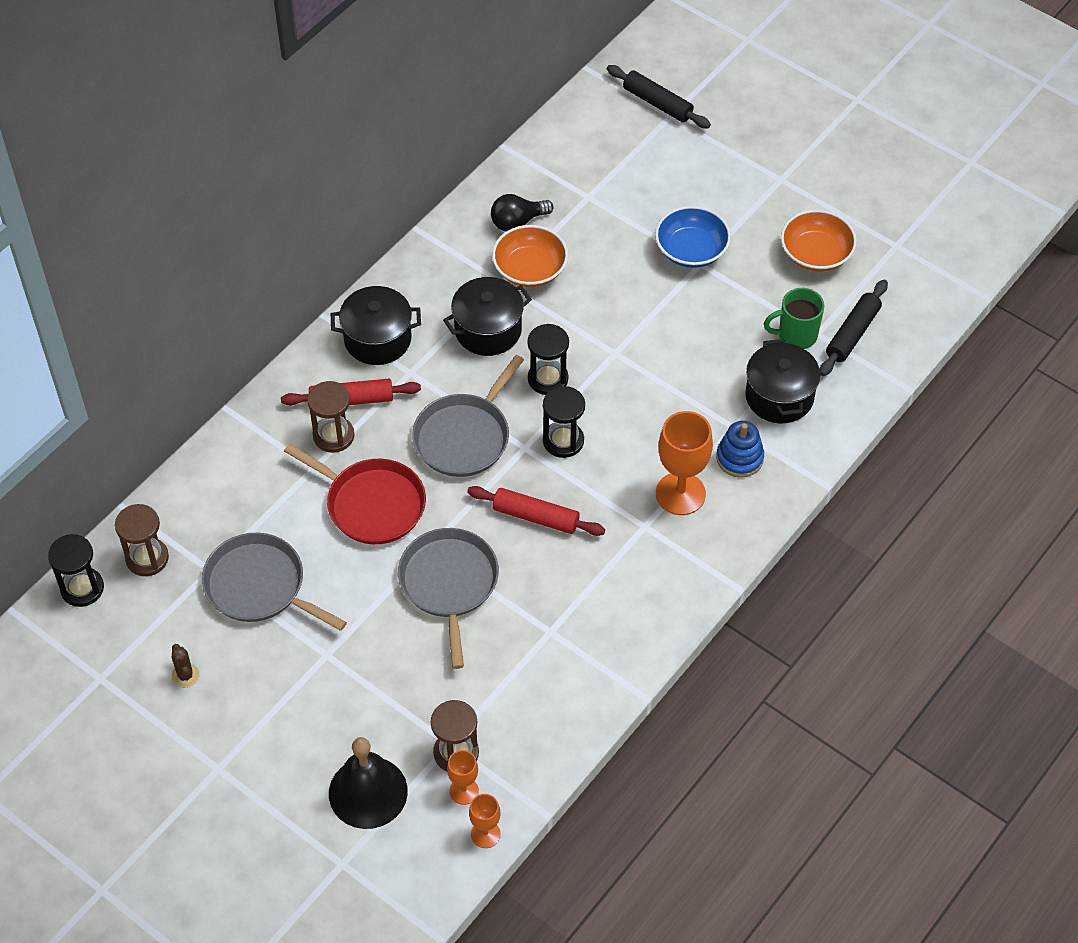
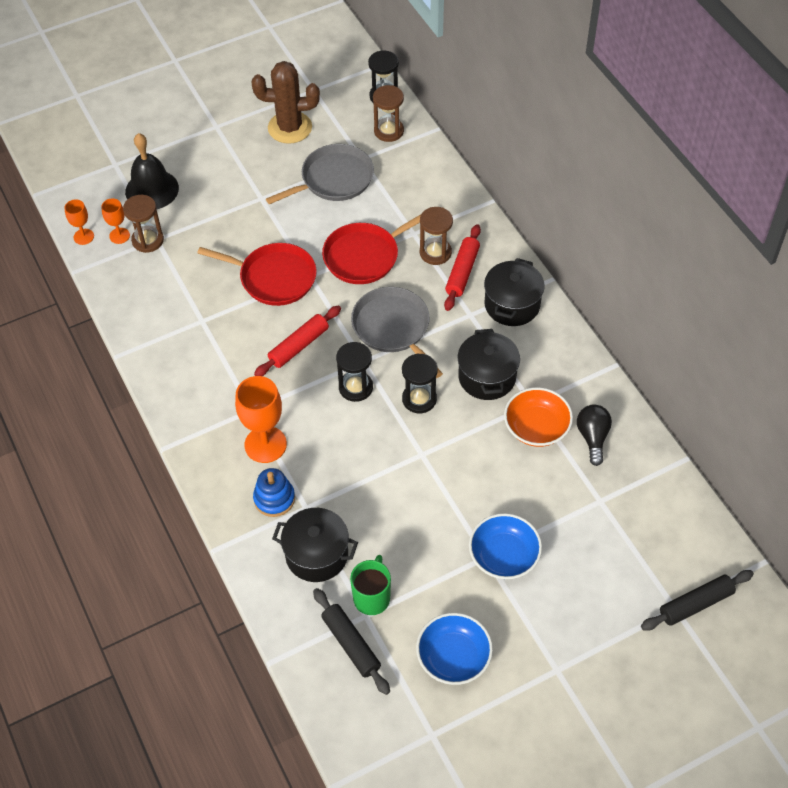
camera: 115 degrees right, 0 degrees up
brown cactus [172,644,200,688] -> brown cactus [252,61,320,144], size x2.36
grey pan [398,528,499,669] -> red pan [198,243,317,306]
orange bowl [781,210,857,272] -> blue bowl [416,613,493,685]

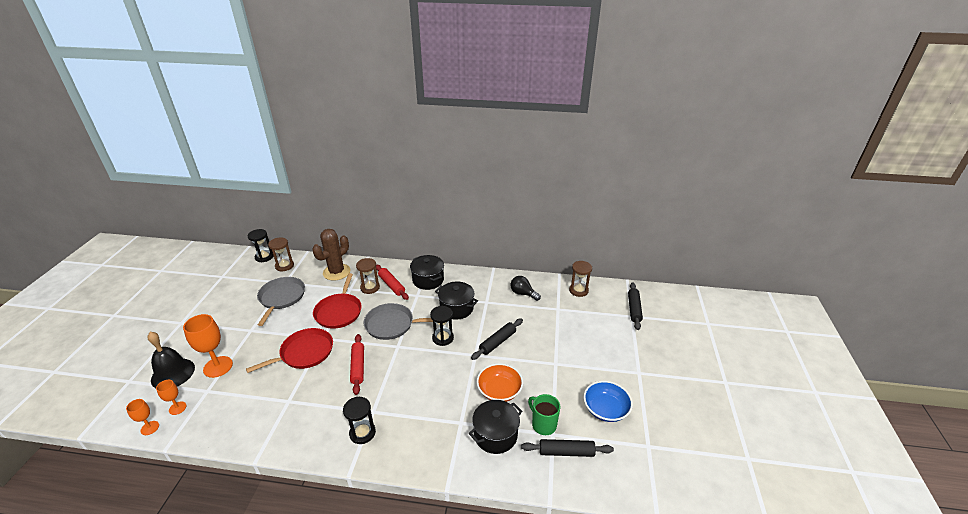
camera: 55 degrees left, 20 degrees down
brown hourglass [123,195,164,253] -> brown hourglass moved to [569,261,592,297]
orange goblet [235,376,287,463] -> orange goblet moved to [183,314,233,378]
brown cactus [252,61,320,144] -> brown cactus moved to [312,229,351,281]
blue stacking toy [253,468,295,517] -> none
black hourglass [336,342,373,402] -> black hourglass moved to [343,397,376,444]
blue bowl [469,513,542,579] -> none
orange bowl [504,387,573,447] -> orange bowl moved to [477,363,523,402]
none -> black rolling pin [471,318,523,360]

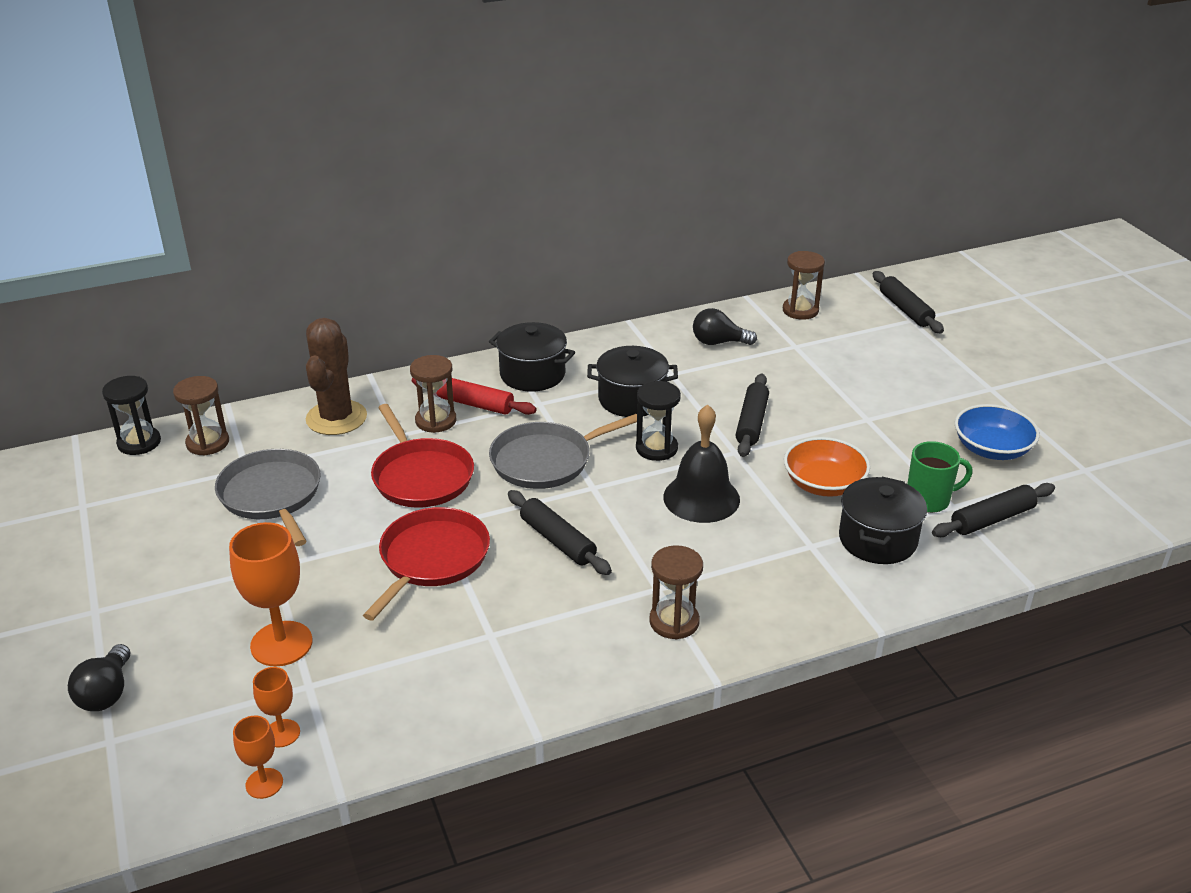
camera: 30 degrees left, 0 degrees up
black bell [147,332,195,388] -> black bell moved to [663,404,740,523]
black hourglass [343,397,376,444] -> brown hourglass [649,545,703,639]
red rolling pin [350,334,364,395] -> black rolling pin [508,490,612,575]
green mug [528,394,560,435] -> green mug turned 150 degrees clockwise [907,441,972,513]
none -> black light bulb [68,644,130,711]

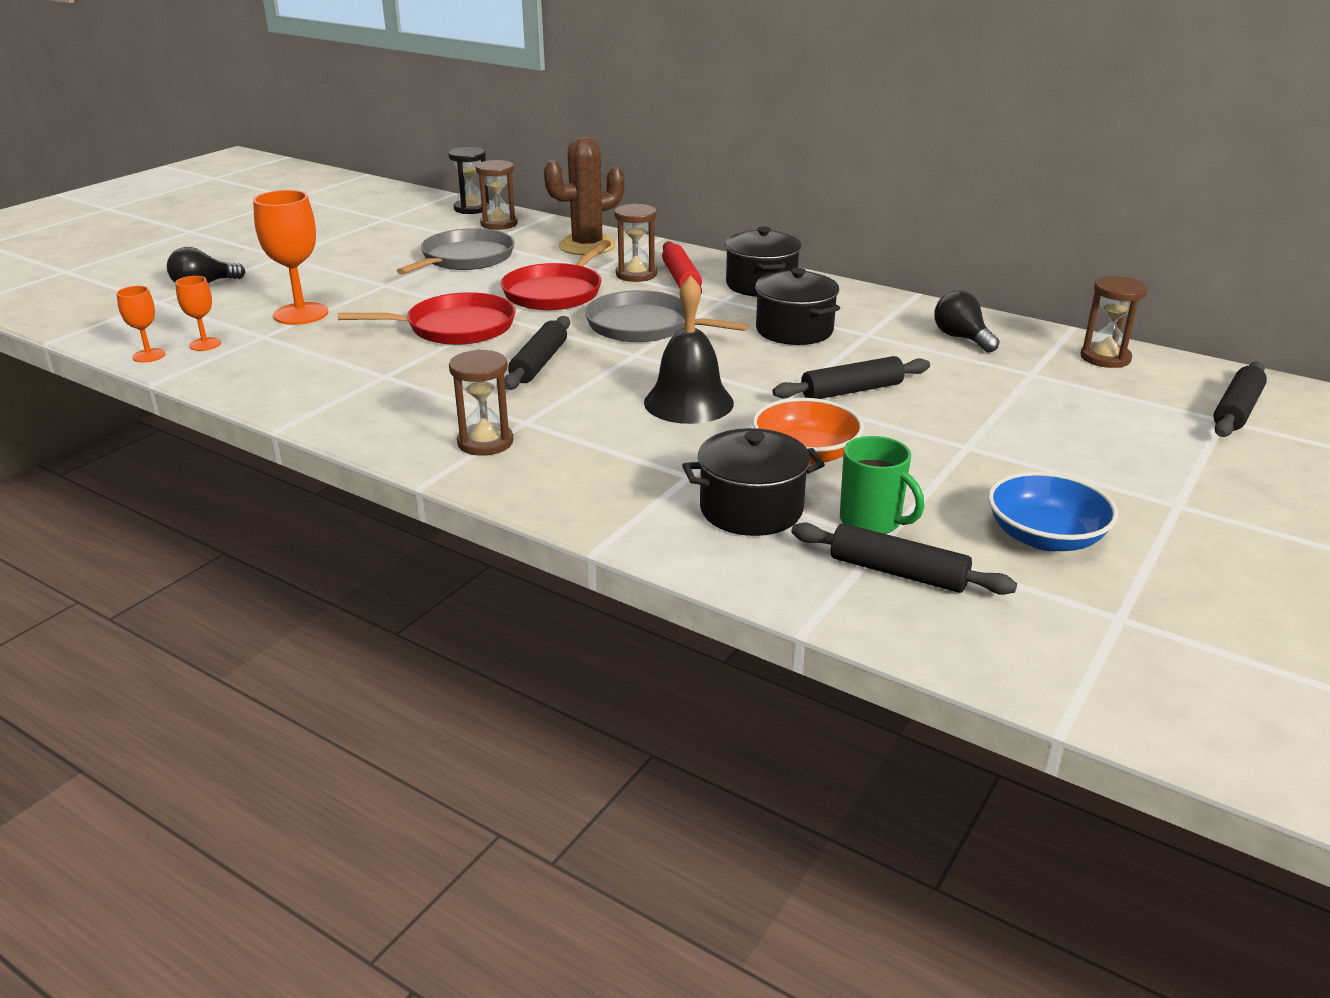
camera: 55 degrees right, 5 degrees down
black hourglass [636,381,681,461] -> none

